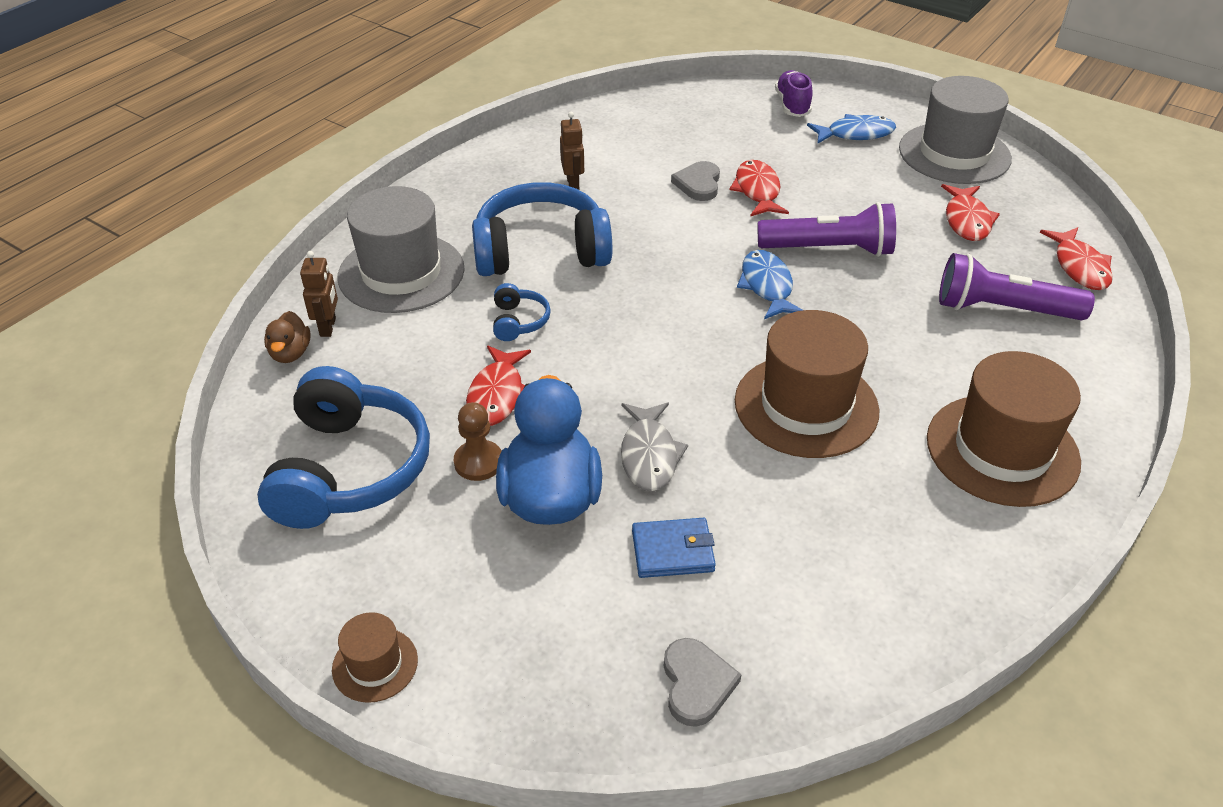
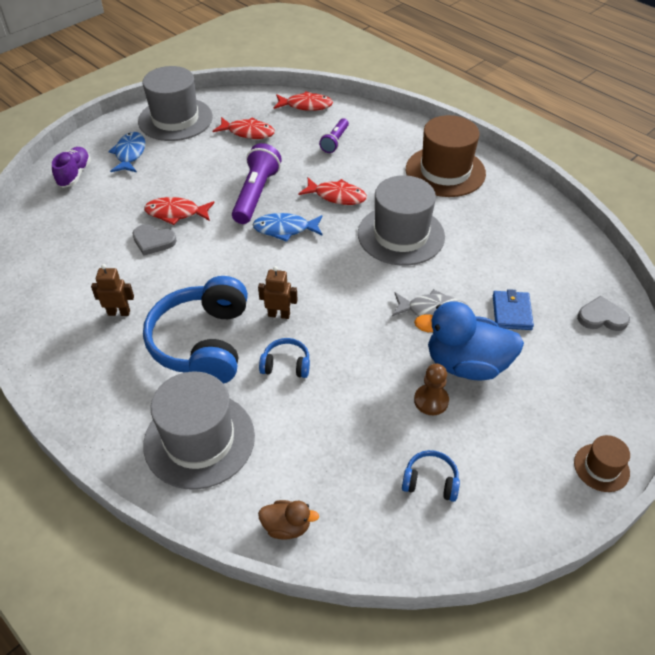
camera: 80 degrees left, 5 degrees up
blue headphones [257,366,430,529] -> blue headphones [402,450,460,502], size x0.44
brown robot [300,251,338,337] -> brown robot moved to [258,266,298,319]
red fish [466,346,531,426] -> red fish moved to [299,178,367,205]
brown hat [735,310,879,458] -> grey hat [358,175,445,266]
purple shoe [775,70,812,117] -> purple shoe turned 90 degrees clockwise [52,147,91,188]
purple flashlight [939,253,1095,320] -> purple flashlight [319,118,349,153], size x0.58

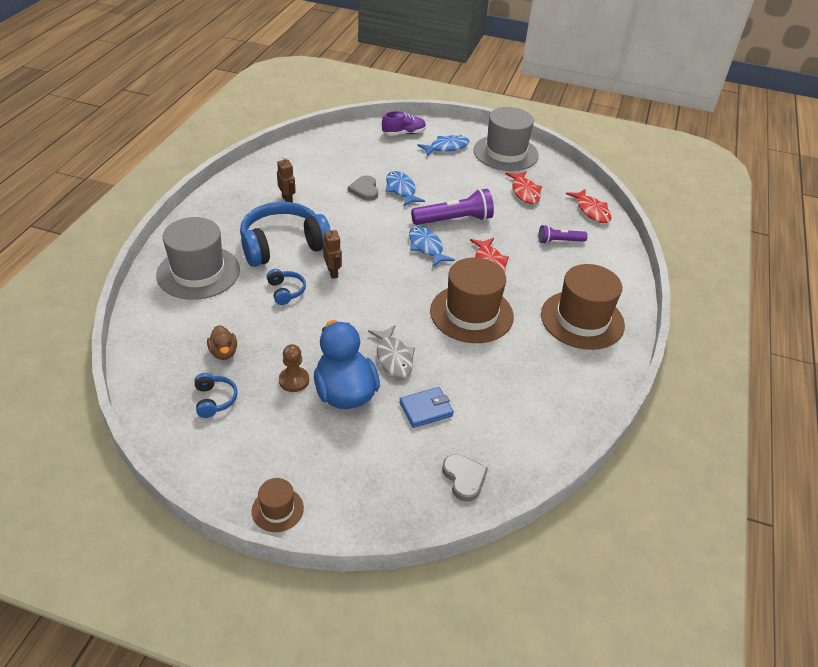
camera: 60 degrees right, 5 degrees down
red fish [144,197,214,225] -> blue fish [385,171,425,206]
brown duck [258,500,319,540] -> brown duck moved to [207,325,237,360]
grey hat [358,175,445,266] -> brown hat [430,257,514,343]

